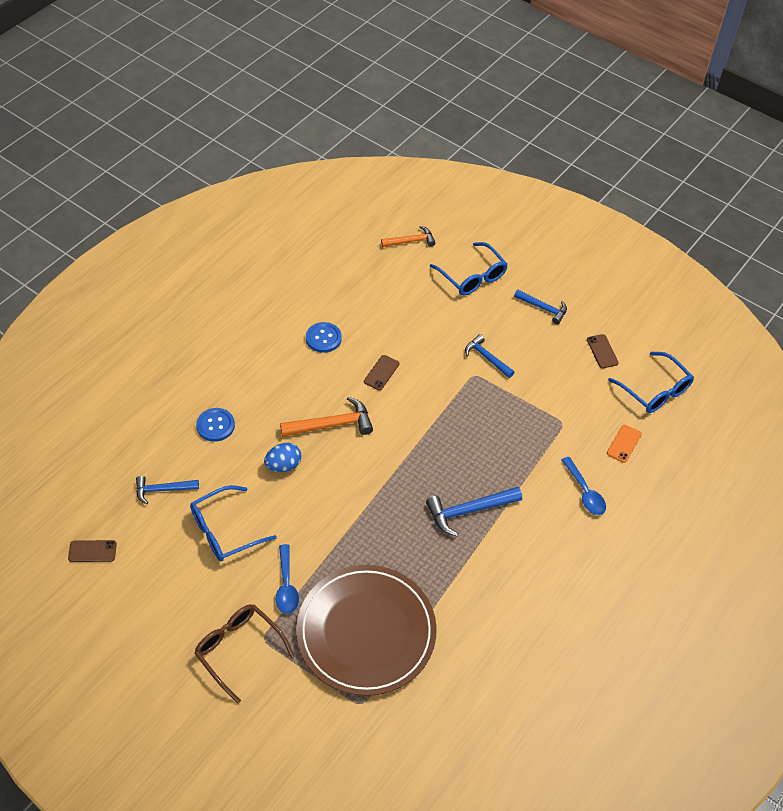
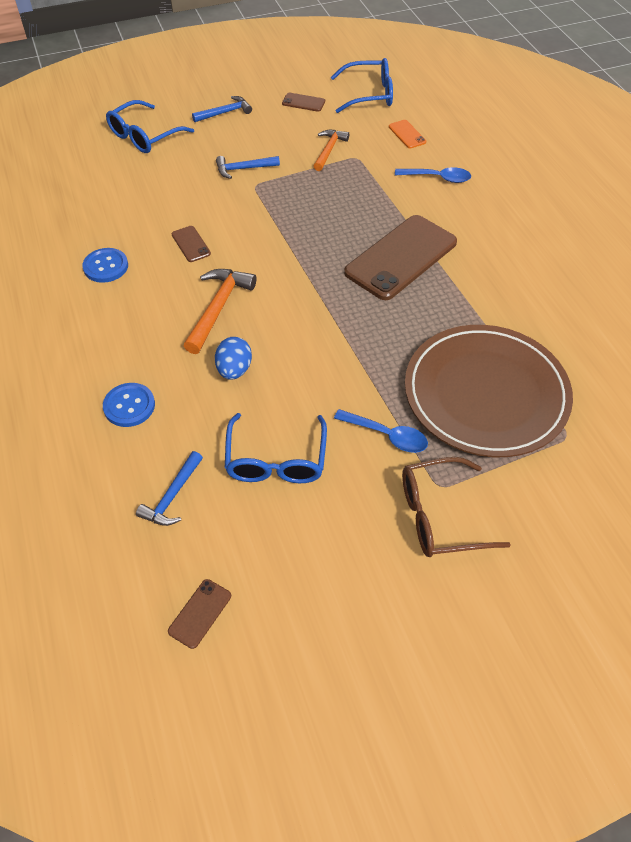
camera: 55 degrees left, 0 degrees up
orange hammer [381,226,435,247] -> orange hammer moved to [314,130,349,171]
blue hammer [426,487,522,536] -> brown phone [344,215,457,300]
blue glasses [430,242,508,296] -> blue glasses turned 135 degrees clockwise [106,100,194,153]

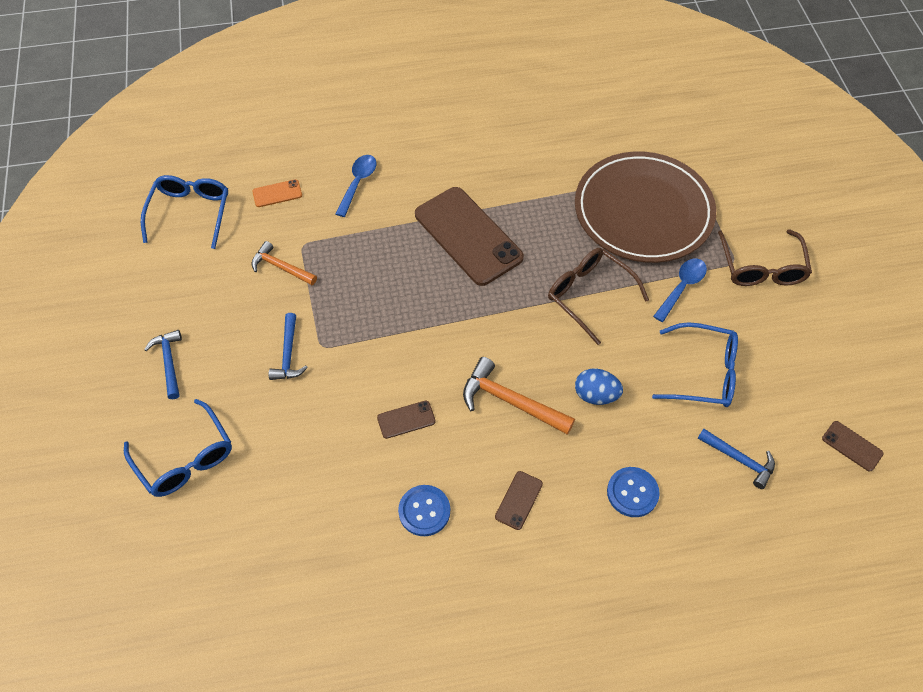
camera: 80 degrees left, 5 degrees up
brown phone [282,93,325,112] -> brown phone moved to [495,471,543,530]
none -> brown glasses [548,248,649,345]

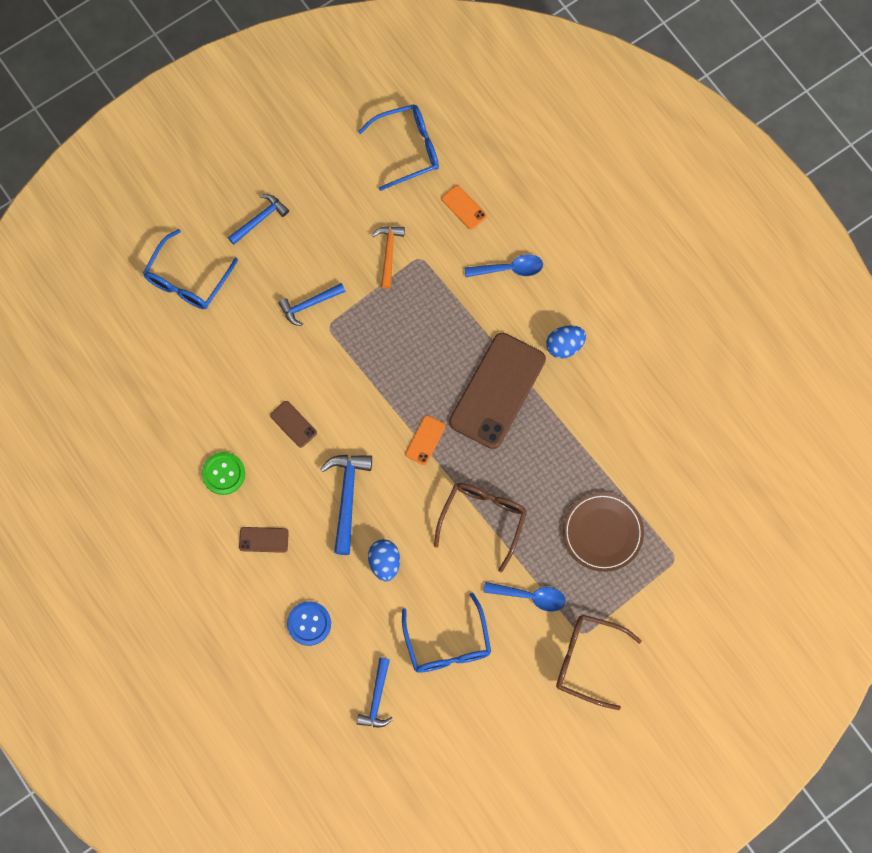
camera: 65 degrees right, 15 degrees up
blue button [398,485,450,536] -> green button [202,452,245,495]
orange hammer [463,357,575,435] -> blue hammer [320,455,372,555]
brown plate [575,151,716,263] -> brown plate [563,492,644,572], size x0.57
brown glasses [718,229,812,286] -> brown glasses turned 45 degrees clockwise [556,614,642,710]
brown phone [822,421,884,471] -> none
none -> orange phone [405,415,446,465]
none -> blue egg [546,325,586,358]

